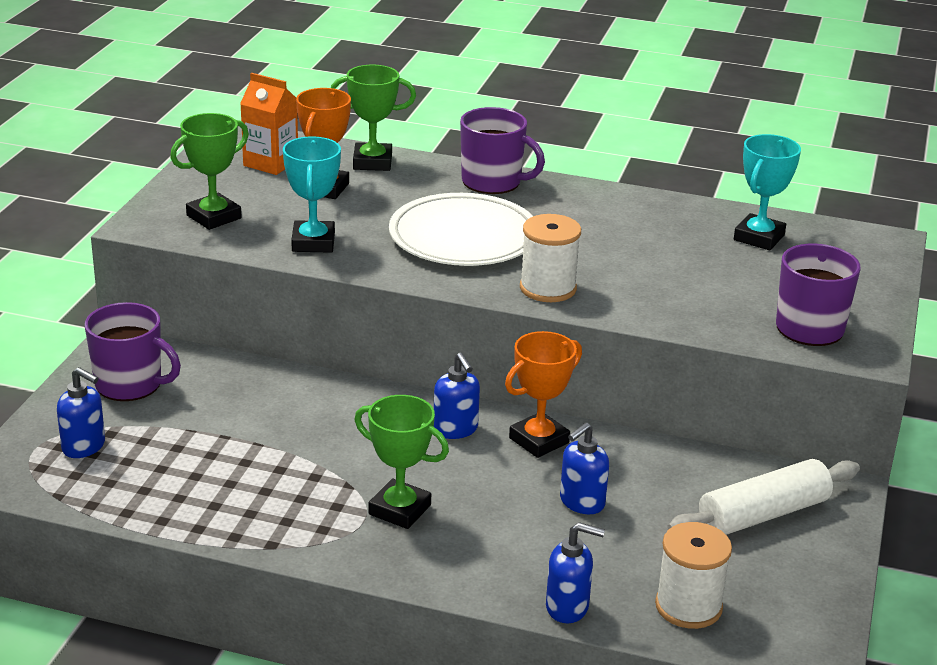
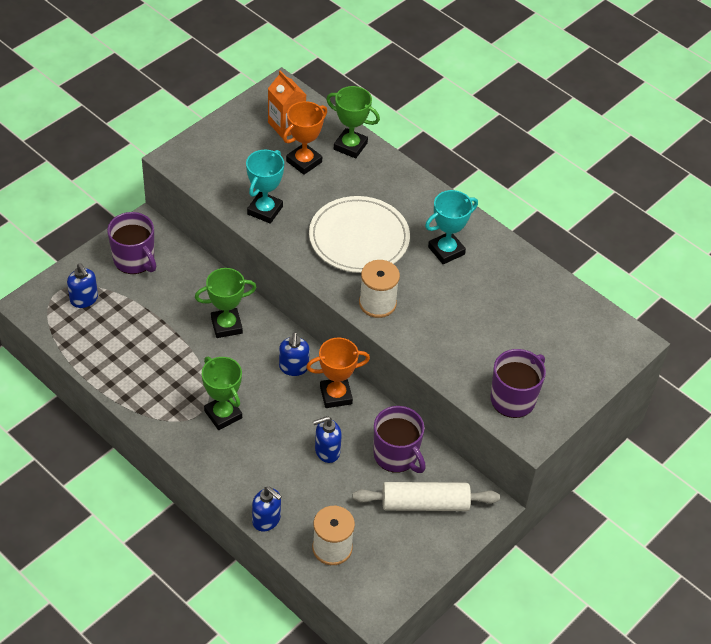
camera: 25 degrees right, 20 degrees up
green trophy [170,113,249,230] -> green trophy moved to [195,268,257,338]
purple mug [460,107,545,194] -> purple mug moved to [374,406,426,473]
turquoise trophy [734,134,801,250] -> turquoise trophy moved to [425,190,478,264]

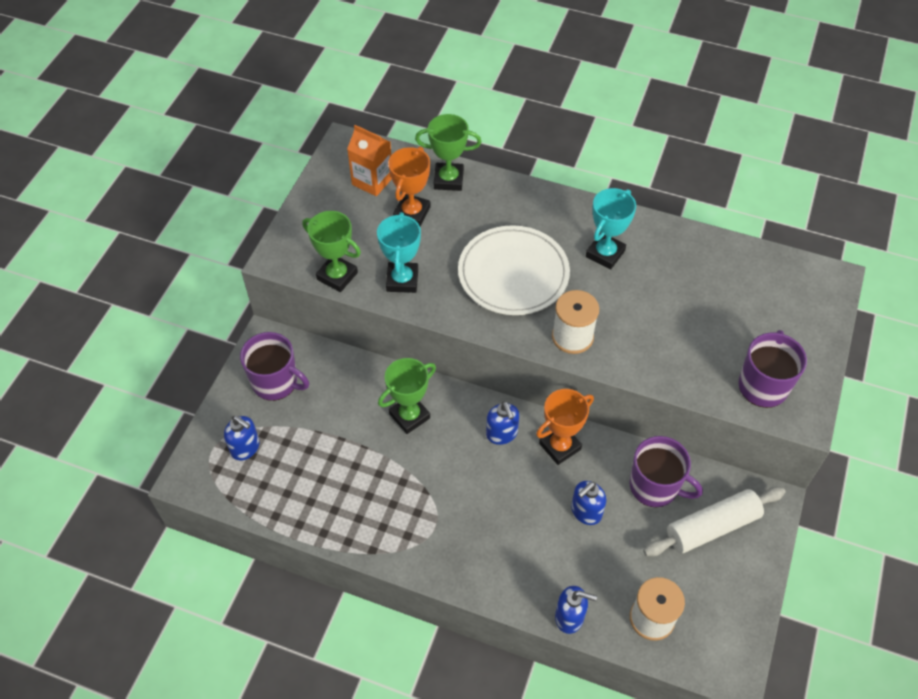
camera: 20 degrees left, 5 degrees up
green trophy [202,357,242,430] -> green trophy moved to [302,211,361,292]

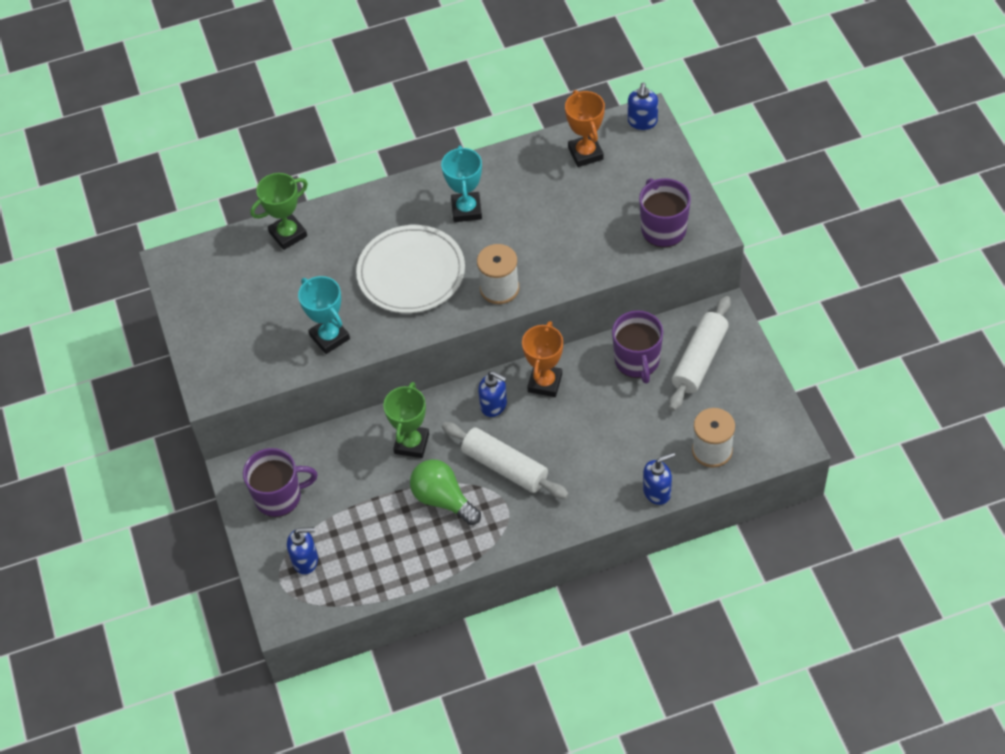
camera: 35 degrees left, 0 degrees up
green trophy [302,211,361,292] -> none
orange carton [347,125,392,196] -> none
orange trophy [388,147,431,226] -> orange trophy moved to [565,90,605,167]
blue soap dispenser [571,481,606,525] -> blue soap dispenser moved to [628,82,658,130]
purple mug [629,436,703,507] -> purple mug turned 90 degrees clockwise [612,310,663,384]
none -> green light bulb [410,459,481,525]
none -> white rolling pin [442,422,569,499]

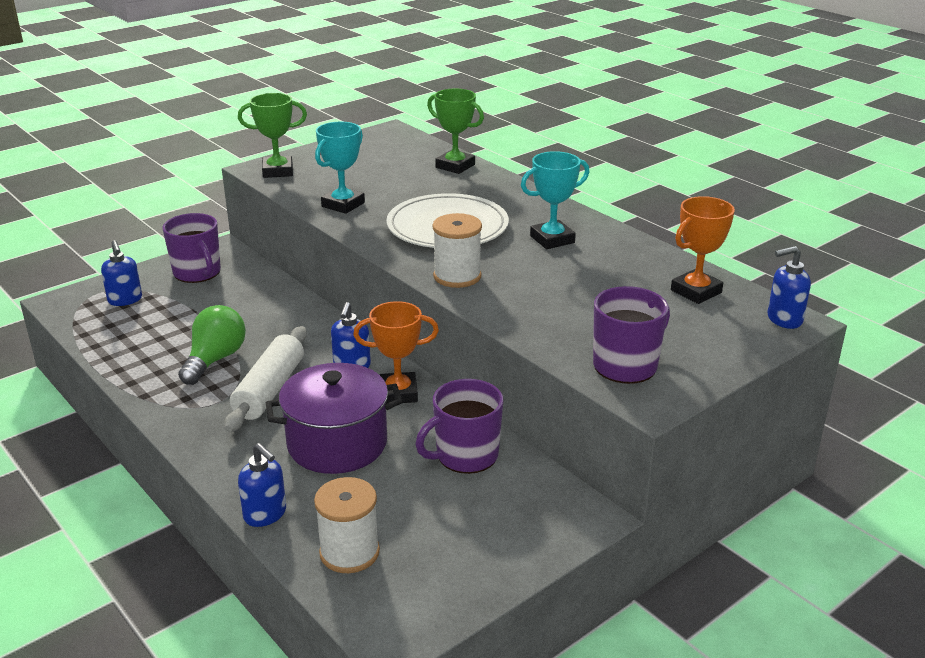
camera: 65 degrees right, 25 degrees down
green trophy [383,382,429,458] -> green trophy moved to [238,93,307,178]
white rolling pin [669,296,731,411] -> none
none -> purple pot [266,363,403,474]

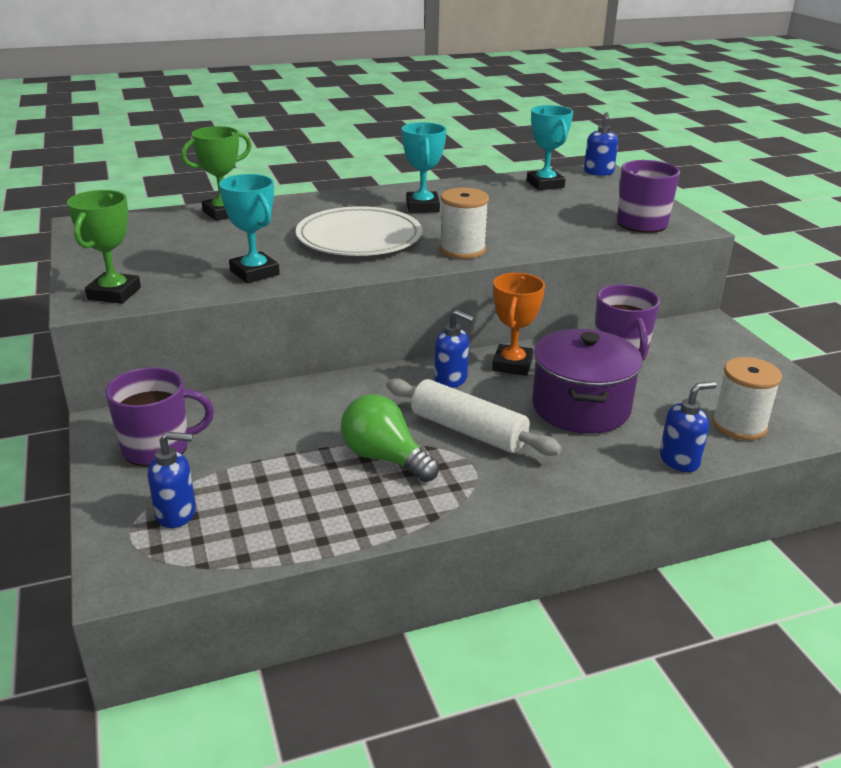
camera: 70 degrees left, 0 degrees up
orange trophy [671,196,735,304] -> turquoise trophy [527,105,573,190]

